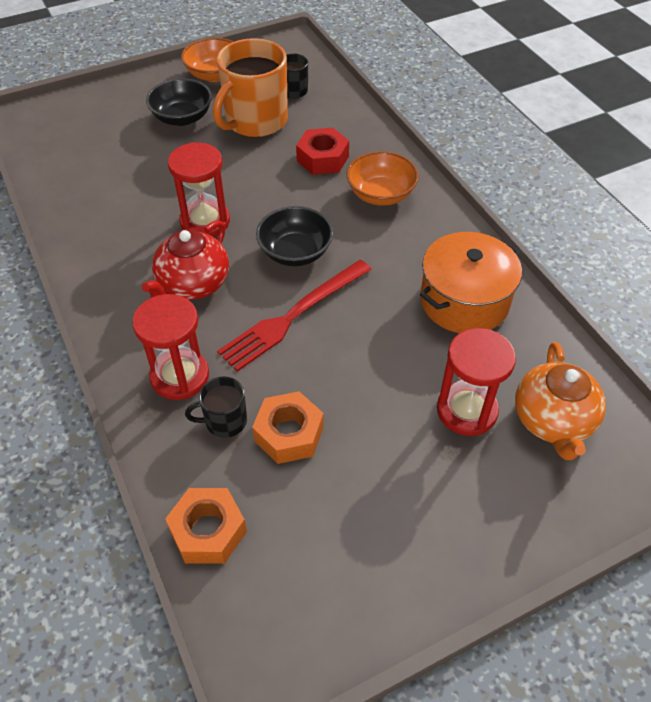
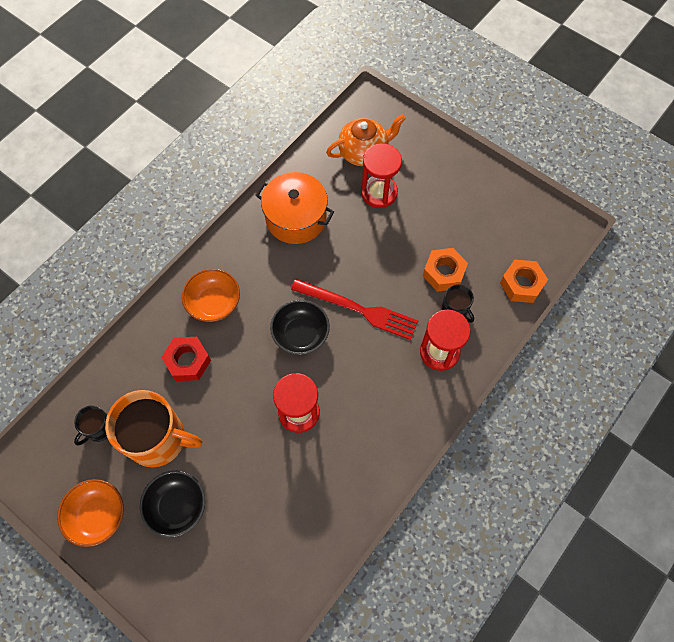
camera: 115 degrees left, 15 degrees up
red teapot [142,220,229,300] -> none

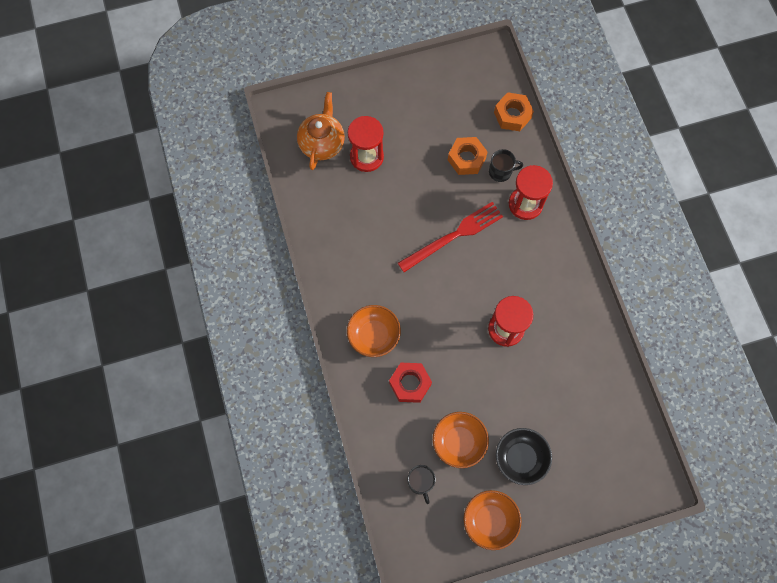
camera: 55 degrees left, 5 degrees up
orange mug [105,390,202,467] -> orange bowl [433,412,489,468]
orange pot [255,172,334,244] -> none
black bowl [270,300,330,355] -> none

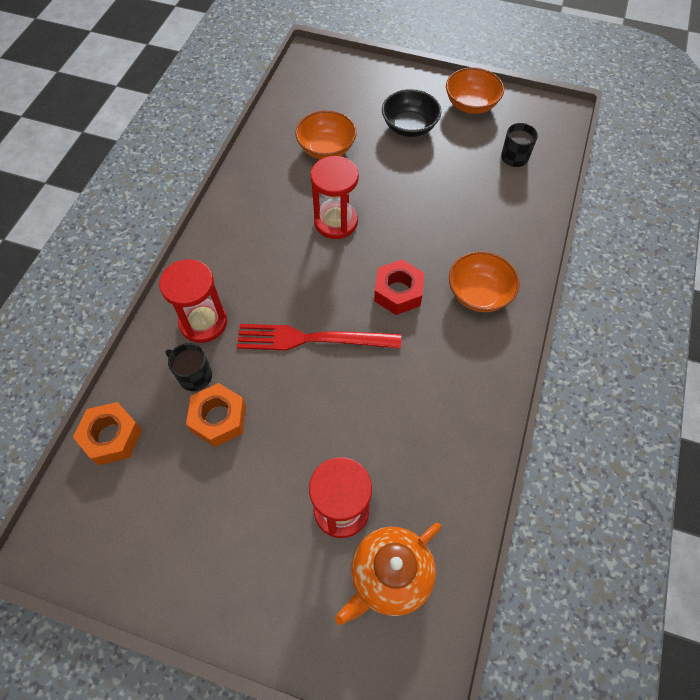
camera: 145 degrees left, 10 degrees down
red nut [389,363,432,403] -> red nut moved to [374,259,424,315]
orange bowl [433,412,489,468] -> orange bowl moved to [295,110,357,159]

